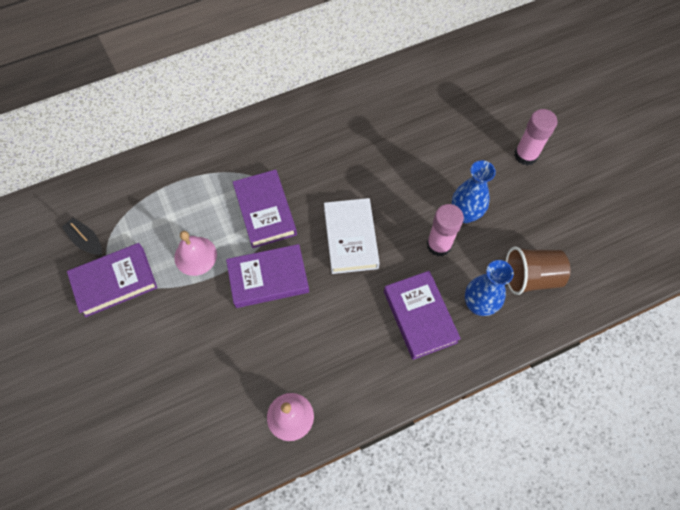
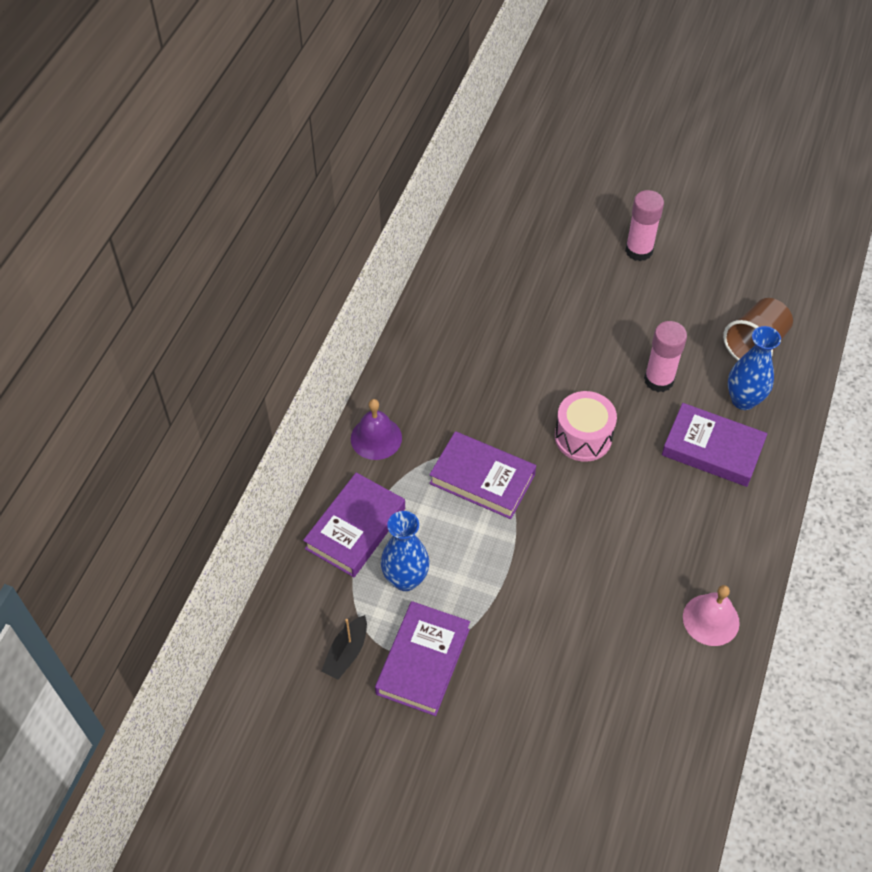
camera: 45 degrees left, 10 degrees down
black boat [62,218,102,255] -> black boat turned 60 degrees counterclockwise [321,615,367,680]
pink bell [174,231,217,276] -> none
purple book [226,244,309,308] -> purple book moved to [303,472,405,577]
white book [324,198,380,274] -> pink drum [555,391,617,462]
blue vase [452,160,496,223] -> blue vase moved to [381,511,429,591]
none -> purple bell [351,399,402,460]

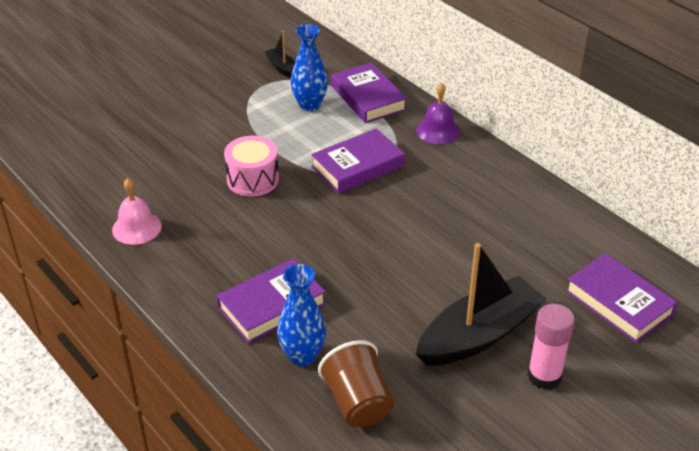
camera: 120 degrees right, 15 degrees down
purple book [375,601,470,716] -> purple book moved to [565,253,678,343]
pink drum [555,391,617,462] -> pink drum moved to [224,136,279,197]
pink glue stick [644,321,687,392] -> none
none -> black boat [416,243,547,366]

